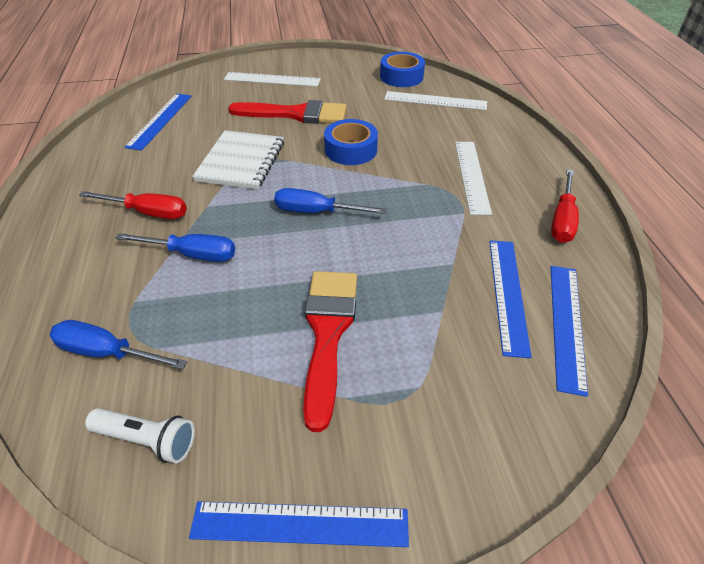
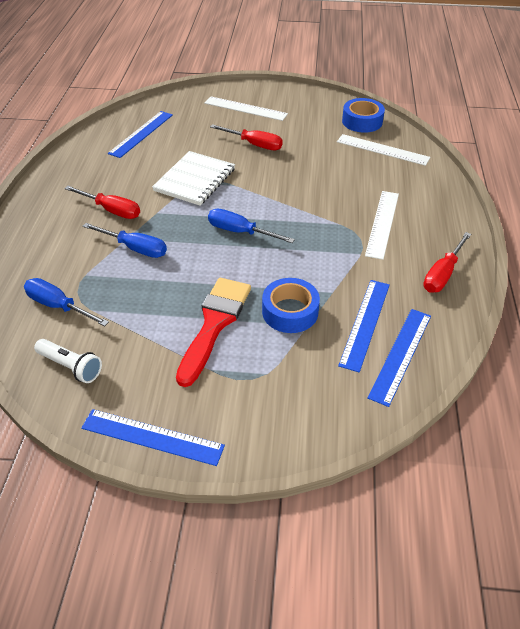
camera: 15 degrees right, 0 degrees up
red brush [228,100,346,124] -> red screwdriver [210,124,283,150]
blue tape [324,119,378,165] -> blue tape moved to [262,278,320,333]

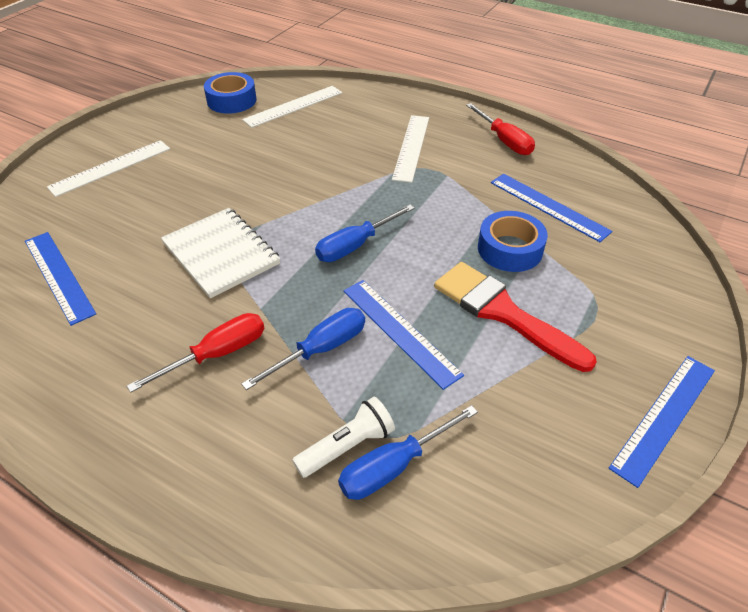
camera: 65 degrees left, 0 degrees up
white flashlight [34,339,102,383] -> white flashlight moved to [292,397,395,478]
red screwdriver [210,124,283,150] -> none
white ruler [365,191,399,260] -> white ruler turned 60 degrees clockwise [392,115,429,183]
blue ruler [367,309,431,407] -> blue ruler moved to [343,280,464,390]

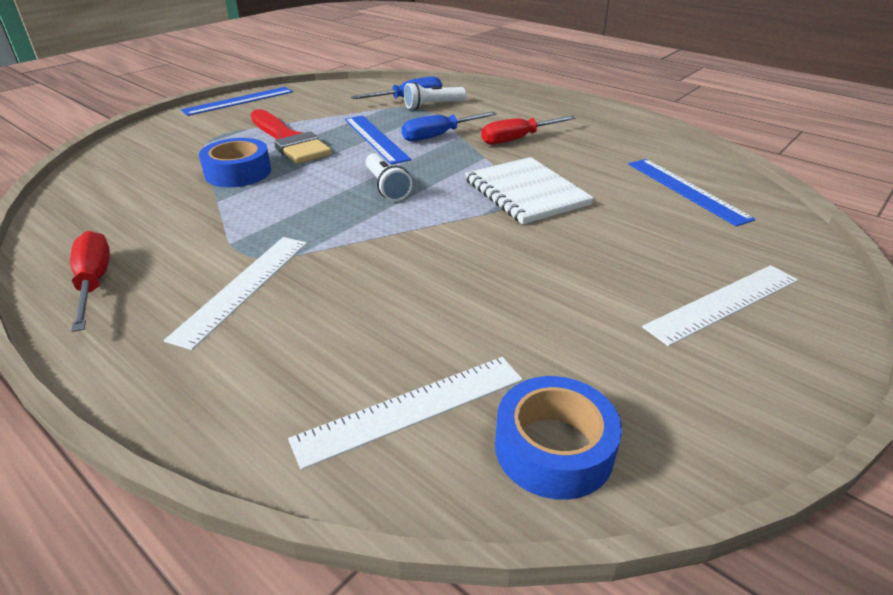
camera: 170 degrees left, 10 degrees down
blue screwdriver [315,204,415,262] -> white flashlight [366,153,412,201]
blue ruler [491,174,613,242] -> none

